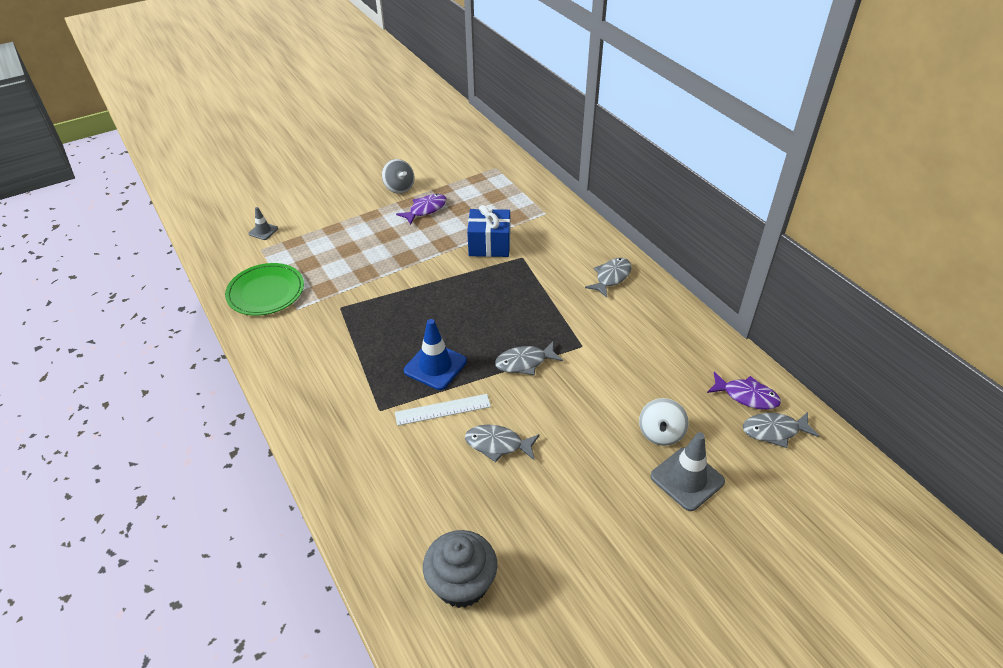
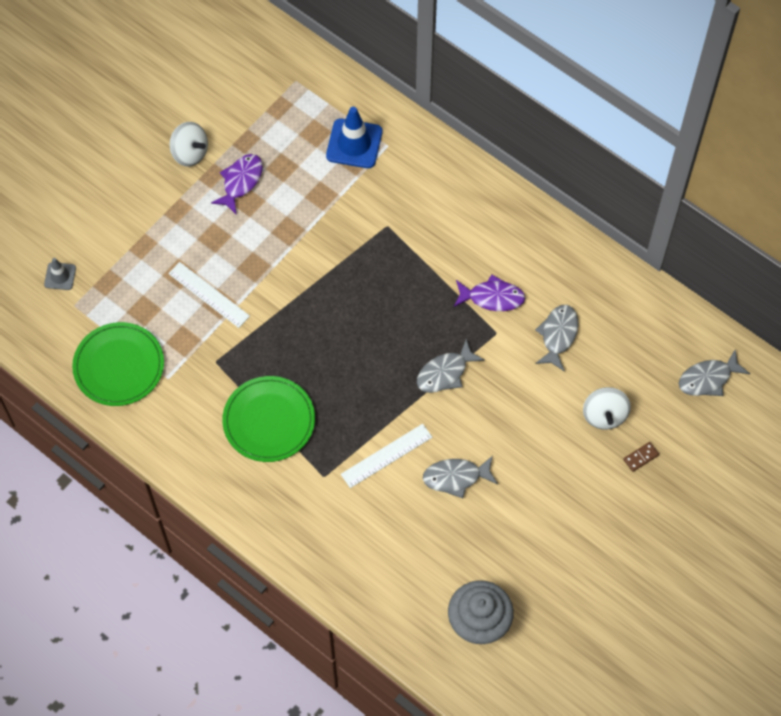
camera: 20 degrees left, 20 degrees up
grey spinning top [382,159,415,194] -> white spinning top [170,122,208,167]
blue traffic cone [404,319,467,390] -> blue traffic cone moved to [326,107,382,168]
blue gift [467,205,510,257] -> none
grey fish [585,258,631,298] -> grey fish moved to [535,305,579,372]
grey traffic cone [650,432,725,511] -> brown domino [623,442,659,472]
purple fish [707,372,781,410] -> purple fish moved to [454,275,525,311]
none -> white ruler [168,262,250,328]
none -> green plate [222,376,315,462]

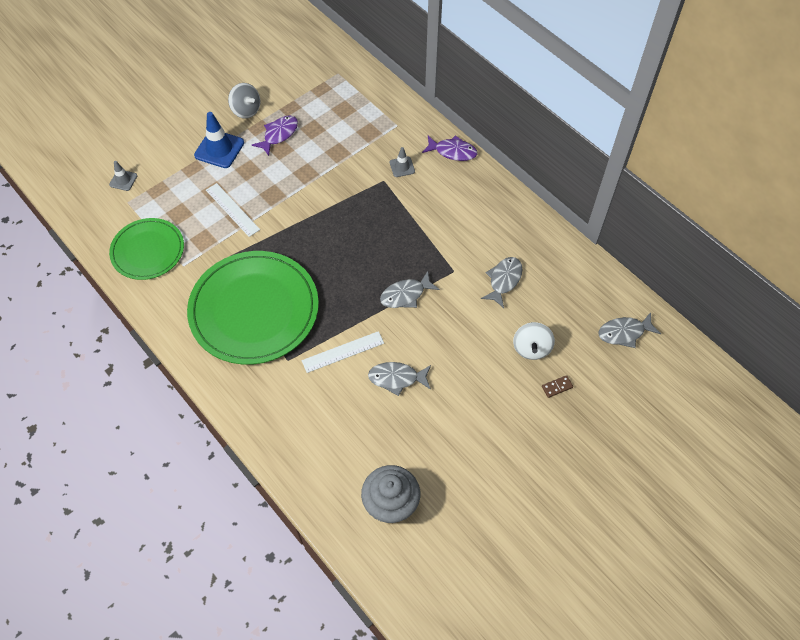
camera: 10 degrees right, 5 degrees down
white spinning top [170,122,208,167] -> grey spinning top [228,83,260,118]
green plate [222,376,315,462] -> green plate [187,251,319,365], size x1.70
blue traffic cone [326,107,382,168] -> blue traffic cone moved to [194,112,244,168]
purple fish [454,275,525,311] -> purple fish moved to [422,135,477,161]
none -> grey traffic cone [390,147,415,177]

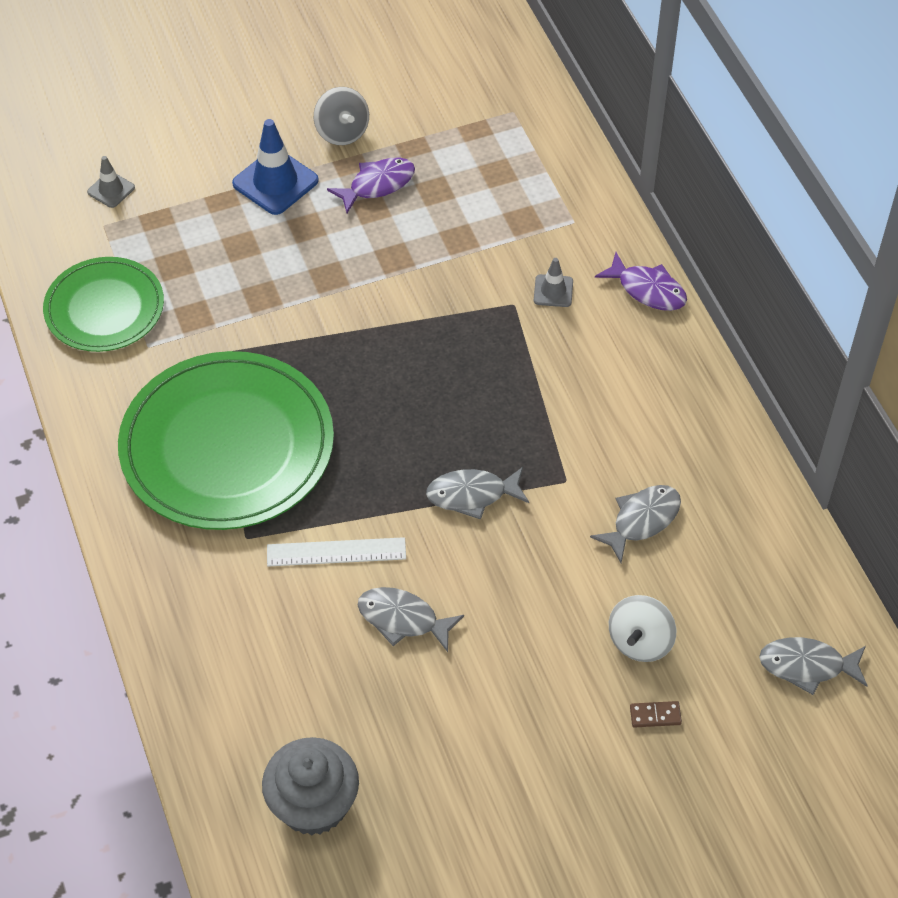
camera: 20 degrees right, 5 degrees down
white ruler [206,183,260,237] -> none

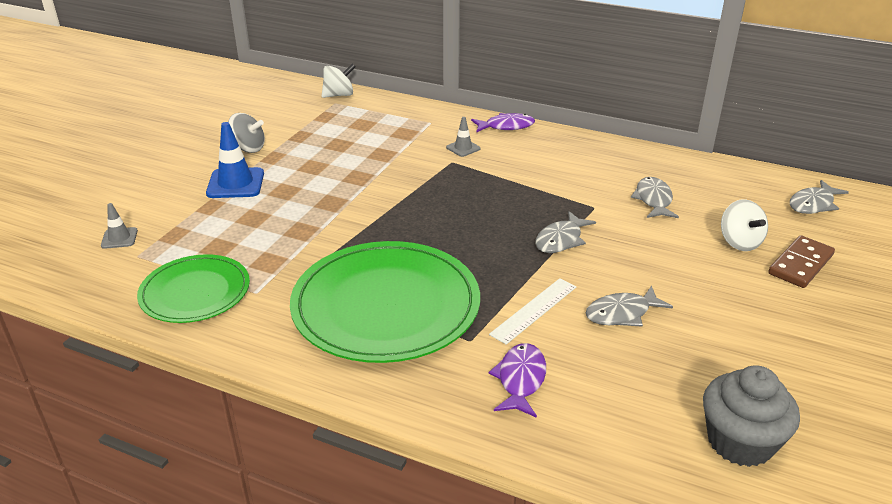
camera: 45 degrees left, 20 degrees down
purple fish [327,158,415,213] -> purple fish moved to [489,343,546,418]
brown domino [630,701,682,728] -> brown domino [768,235,835,288], size x2.04
none -> white spinning top [322,63,355,98]

